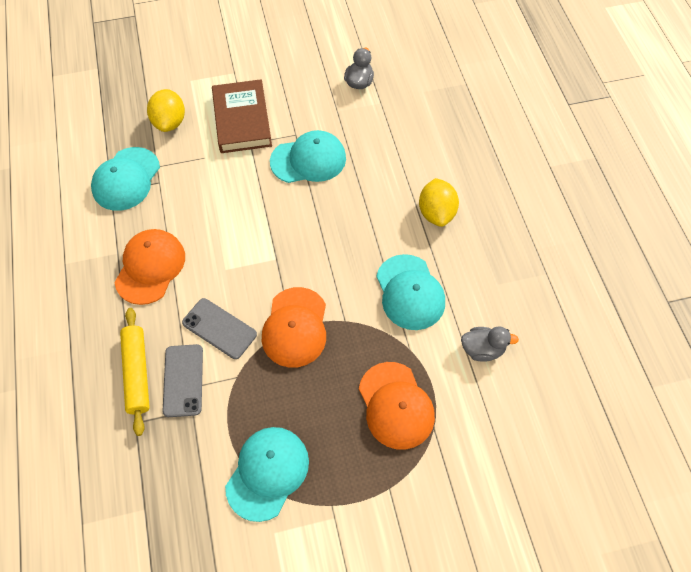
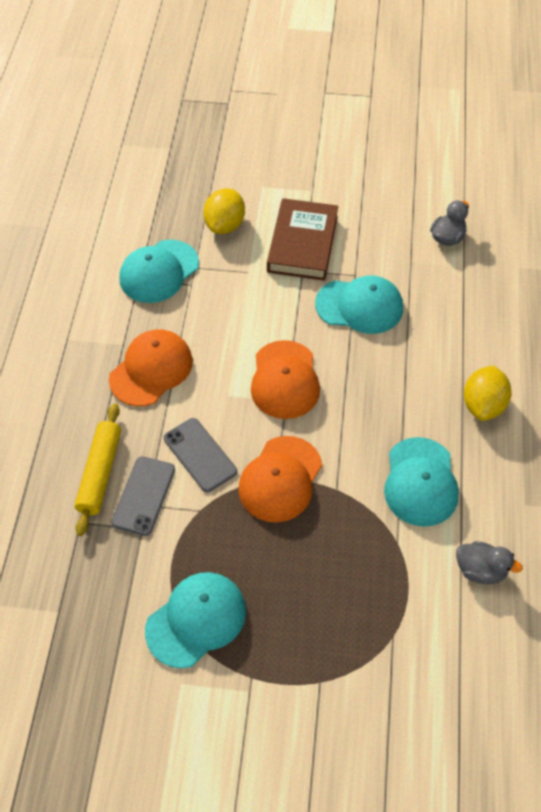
camera: 20 degrees right, 5 degrees down
orange cap [359,362,435,450] -> orange cap moved to [251,340,320,419]

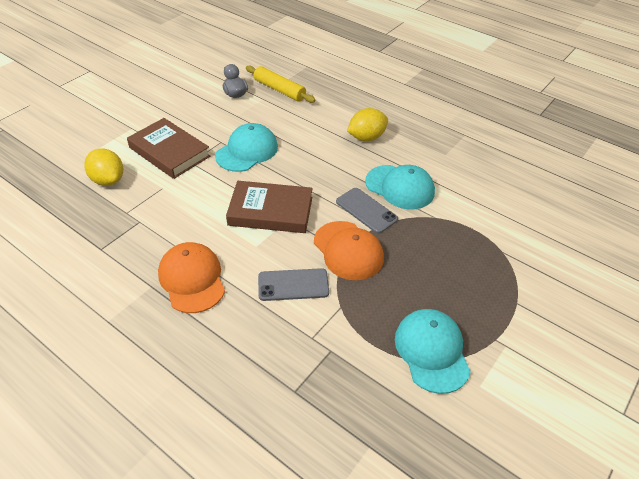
camera: 60 degrees left, 10 degrees down
yellow rolling pin [75,403,121,536] -> yellow rolling pin moved to [246,66,316,103]
grey phone [111,456,175,536] -> grey phone moved to [336,188,398,234]
turquoise cap [119,240,199,303] -> none
orange cap [251,340,320,419] -> brown book [226,181,313,233]
grey duck [456,541,523,584] -> none
yellow lemon [464,365,512,421] -> yellow lemon turned 75 degrees counterclockwise [347,108,388,141]

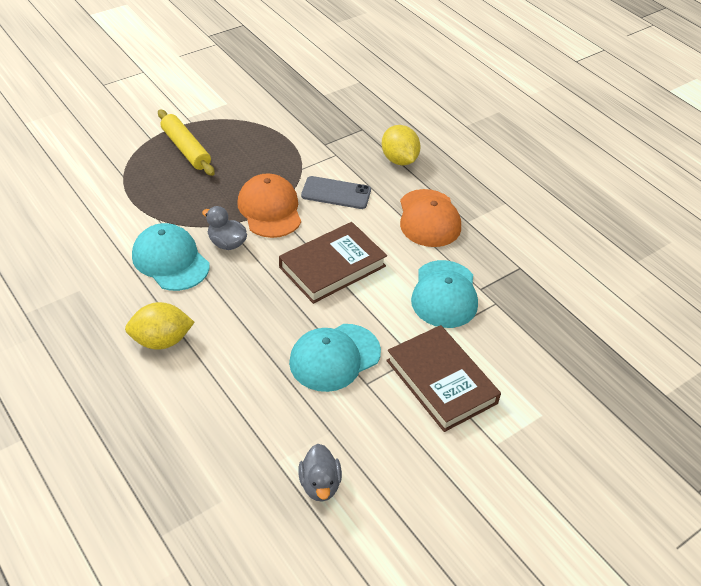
camera: 165 degrees left, 0 degrees up
yellow lemon [84,148,123,186] -> yellow lemon moved to [382,125,421,165]
brown book [226,181,313,233] -> brown book turned 60 degrees counterclockwise [279,222,387,304]
yellow rolling pin [246,66,316,103] -> yellow rolling pin moved to [158,109,215,176]
grey phone [336,188,398,234] -> grey duck [202,206,247,250]
turquoise cap [395,309,471,394] -> turquoise cap moved to [411,260,478,328]

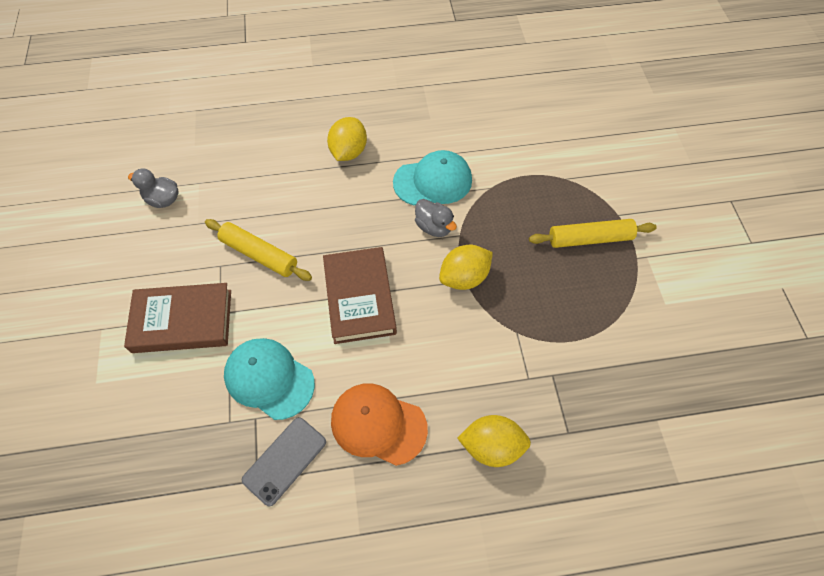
camera: 120 degrees right, 15 degrees up
grey duck [202,206,247,250] -> grey duck turned 75 degrees clockwise [415,199,457,237]
orange cap [237,173,301,238] -> yellow lemon [439,245,493,290]
turquoise cap [289,324,381,392] -> yellow rolling pin [205,219,312,281]
grey phone [301,176,371,209] -> grey phone moved to [242,417,326,506]

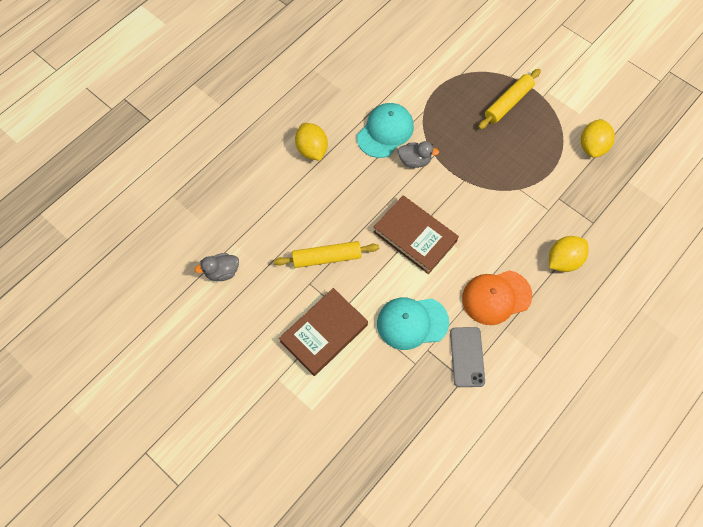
camera: 40 degrees left, 5 degrees up
yellow lemon [439,245,493,290] -> yellow lemon moved to [581,119,615,158]

